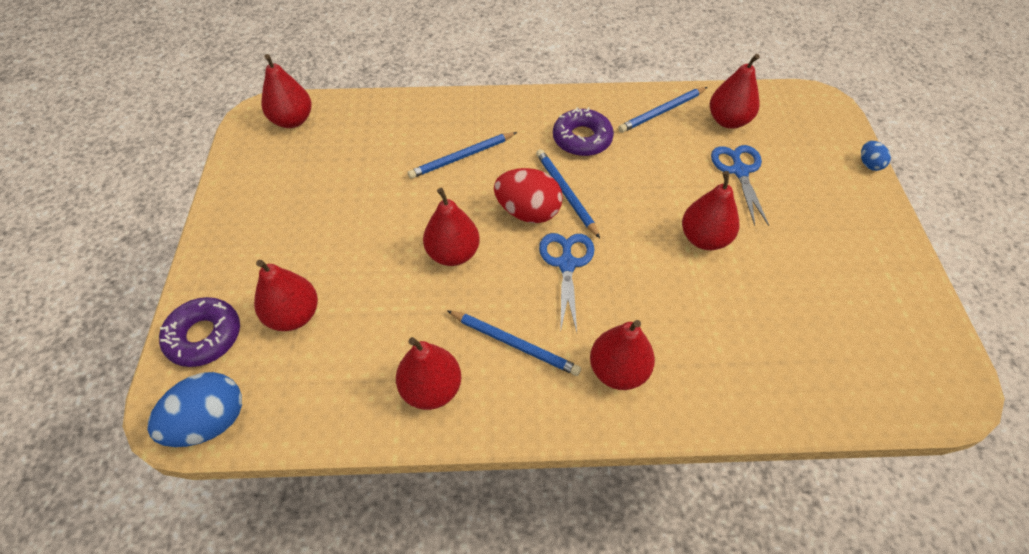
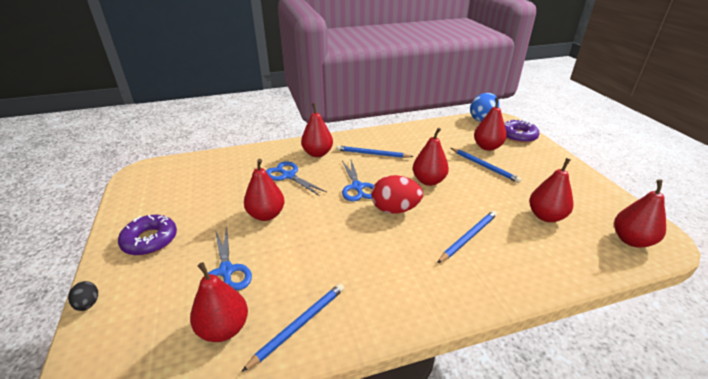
camera: 165 degrees right, 20 degrees down
red pear [396,337,461,410] -> red pear moved to [529,158,573,222]
blue pencil [536,149,600,238] -> blue pencil moved to [451,148,521,183]
purple donut [553,107,614,156] -> purple donut moved to [118,215,177,256]
blue egg [861,141,891,171] -> black egg [68,281,98,311]
none -> blue scissors [266,161,327,196]

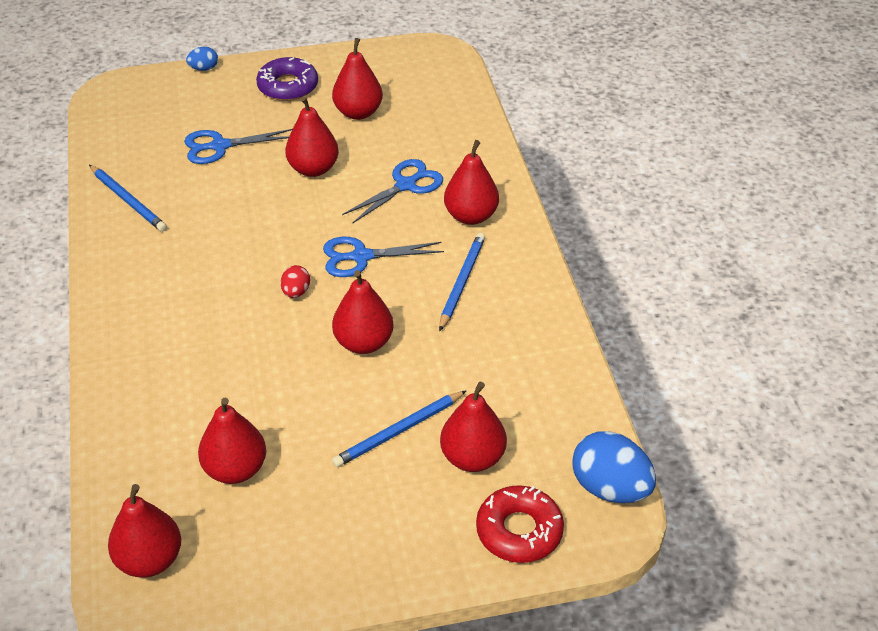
camera: 95 degrees right, 10 degrees up
black egg [68,281,98,311] -> blue egg [186,46,218,71]
red pear [190,262,248,342] -> red pear moved to [332,38,383,120]
red egg [371,175,423,214] -> red egg [281,265,310,298], size x0.50
blue pencil [437,211,497,263] -> none
purple donut [504,119,539,143] -> red donut [476,485,564,563]

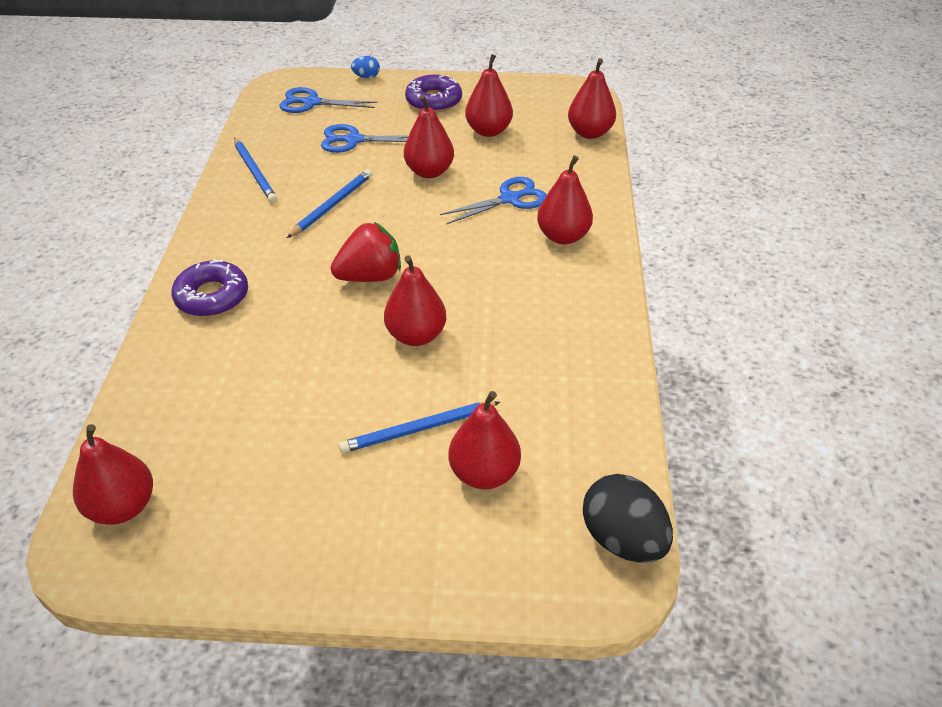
camera: 15 degrees right, 0 degrees up
red pear [198,398,266,484] -> red pear moved to [568,58,616,139]
red egg [281,265,310,298] -> red strawberry [331,222,401,282]
blue scissors [323,237,444,277] -> blue scissors moved to [279,87,378,113]
blue pencil [439,233,485,332] -> blue pencil moved to [287,169,372,238]
red donut [476,485,564,563] -> none
blue egg [572,431,656,503] -> black egg [583,474,673,563]
none -> purple donut [171,259,248,317]

